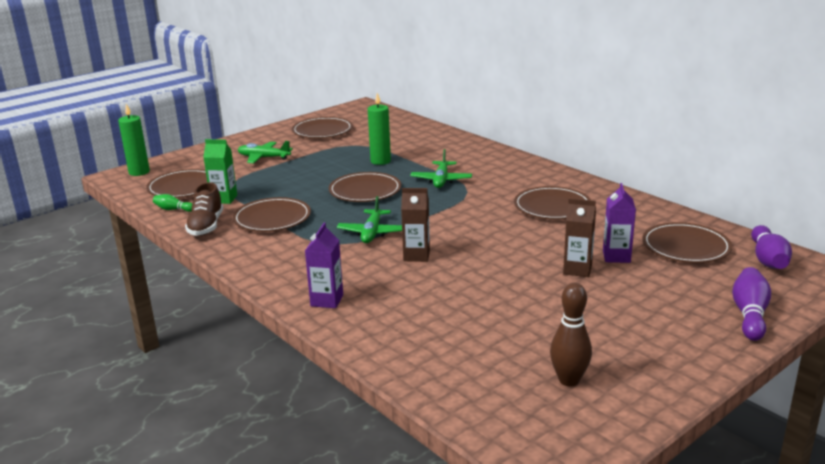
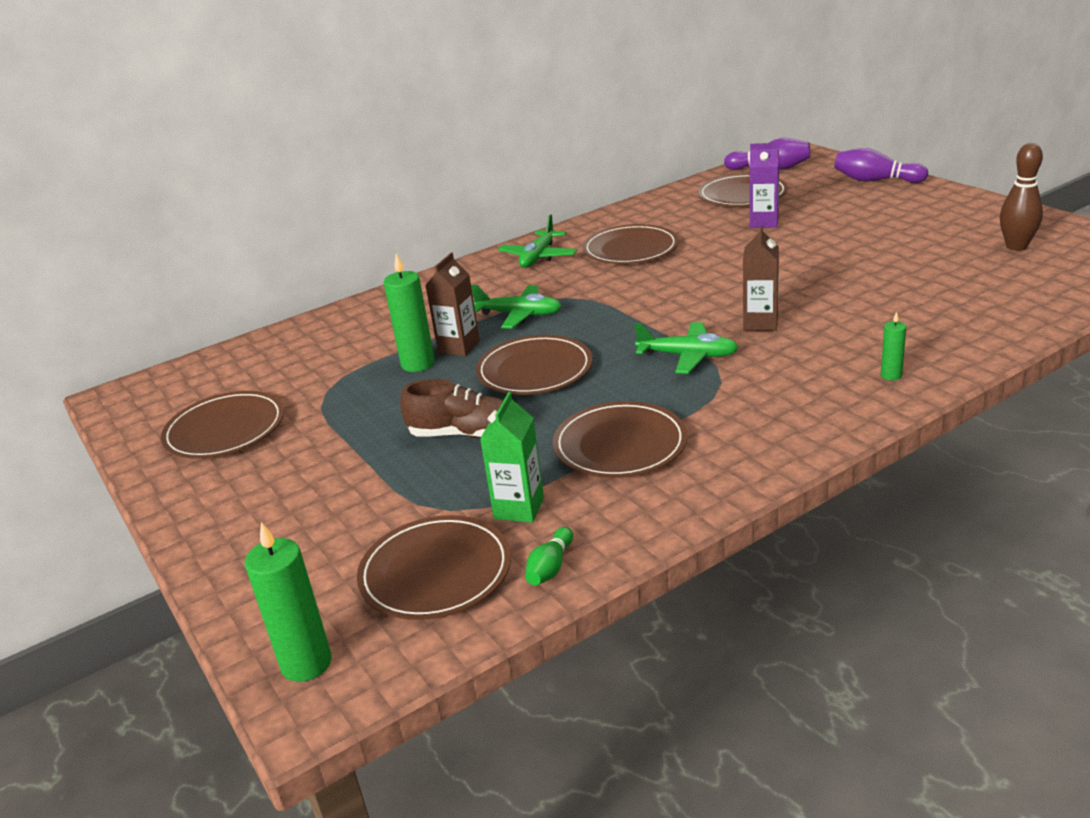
camera: 80 degrees left, 5 degrees up
brown shoe [185,182,223,236] -> brown shoe moved to [401,379,504,438]
green plane [238,141,293,163] -> green plane moved to [498,214,577,268]
purple carton [305,222,343,308] -> green candle [881,311,906,381]
brown carton [563,198,596,277] -> brown carton moved to [425,253,480,356]

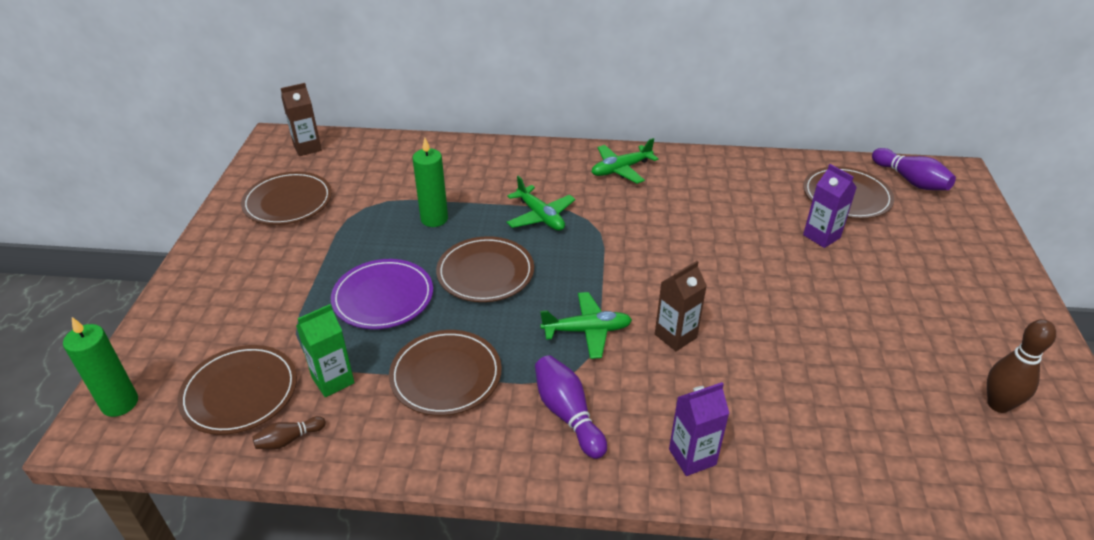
camera: 35 degrees right, 10 degrees up
brown shoe [401,379,504,438] -> purple plate [331,259,433,329]
brown carton [425,253,480,356] -> brown carton moved to [281,83,322,156]
green bowling pin [525,527,573,585] -> brown bowling pin [253,416,326,449]
brown plate [583,224,679,264] -> none
green plane [634,322,739,374] -> green plane turned 60 degrees counterclockwise [540,292,632,359]
purple bowling pin [834,148,928,183] -> purple bowling pin moved to [535,355,607,459]
green candle [881,311,906,381] -> purple carton [669,382,729,476]

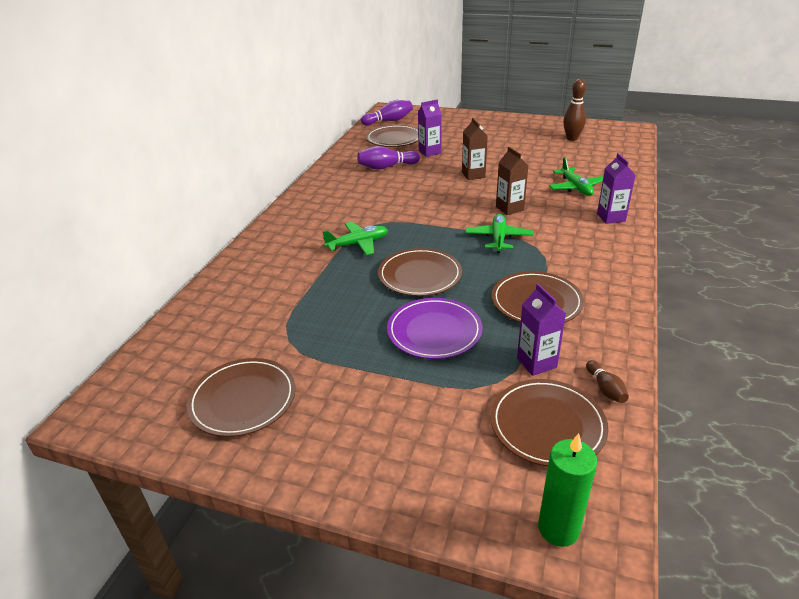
camera: 75 degrees left, 5 degrees down
brown carton [281,83,322,156] -> brown carton moved to [462,118,488,180]
green carton [296,304,355,397] -> purple carton [517,284,566,376]
green candle [413,138,448,227] -> none
purple bowling pin [535,355,607,459] -> purple bowling pin moved to [357,146,420,170]
green plane [592,138,658,184] -> green plane moved to [549,157,603,196]

